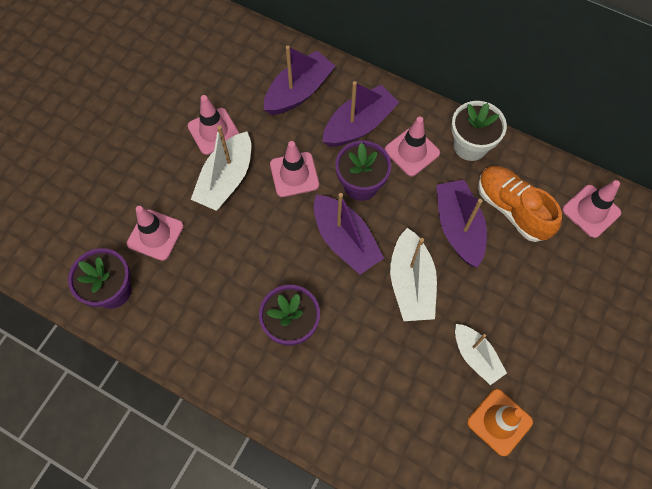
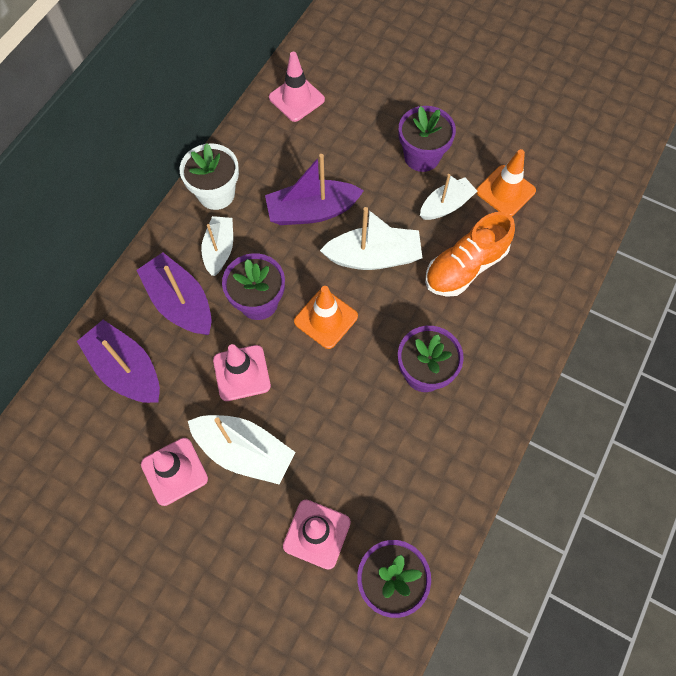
camera: 90 degrees left, 0 degrees up
purple boat [314,193,384,275] -> orange traffic cone [294,286,358,349]
pink traffic cone [384,117,440,176] -> white boat [201,216,233,276]
orange shoe [478,166,562,242] -> orange shoe moved to [425,212,515,297]
none -> purple flower pot [399,106,456,172]

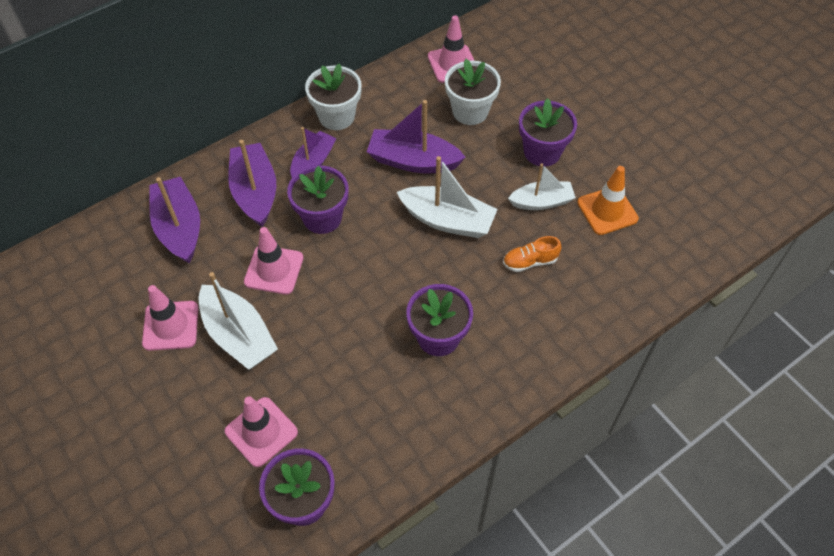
camera: 25 degrees right, 10 degrees down
white boat [201,216,233,276] -> purple boat [290,127,337,177]
orange traffic cone [294,286,358,349] -> none
orange shoe [425,212,515,297] -> orange shoe [503,236,561,272], size x0.55
none -> white flower pot [445,59,501,125]

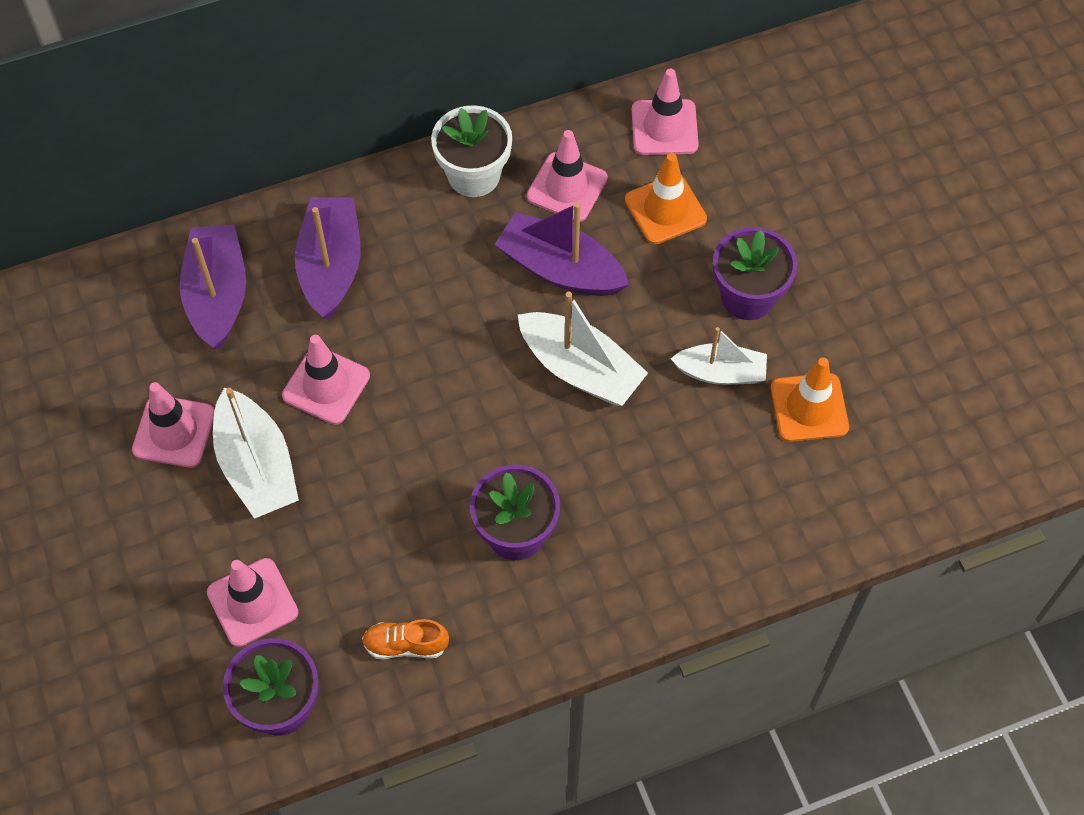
camera: 15 degrees right, 5 degrees up
purple flower pot [287,166,349,234] -> none
purple boat [290,127,337,177] -> none
white flower pot [445,59,501,125] -> orange traffic cone [625,153,707,244]
orange shoe [503,236,561,272] -> orange shoe moved to [362,619,449,659]
none -> pink traffic cone [527,130,608,222]

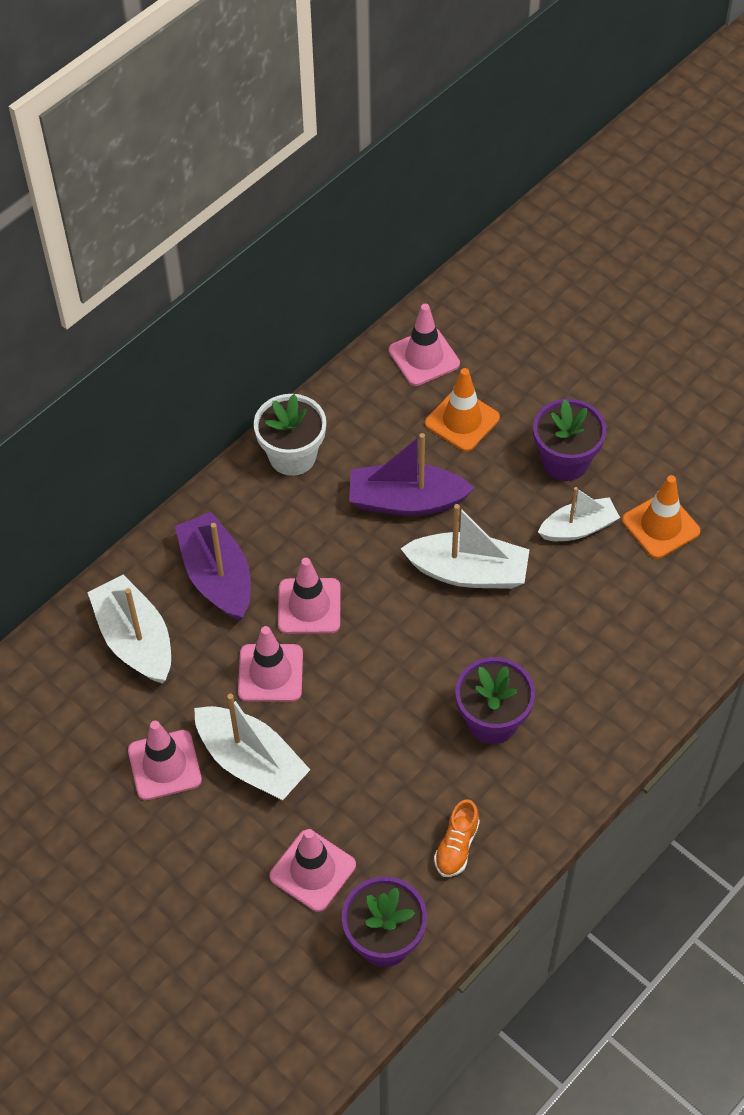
camera: 25 degrees left, 5 degrees down
purple boat [180,224,246,350] -> white boat [87,574,171,684]
orange shoe [362,619,449,659] -> orange shoe turned 45 degrees counterclockwise [434,799,480,877]
pink traffic cone [527,130,608,222] -> pink traffic cone moved to [278,558,340,634]

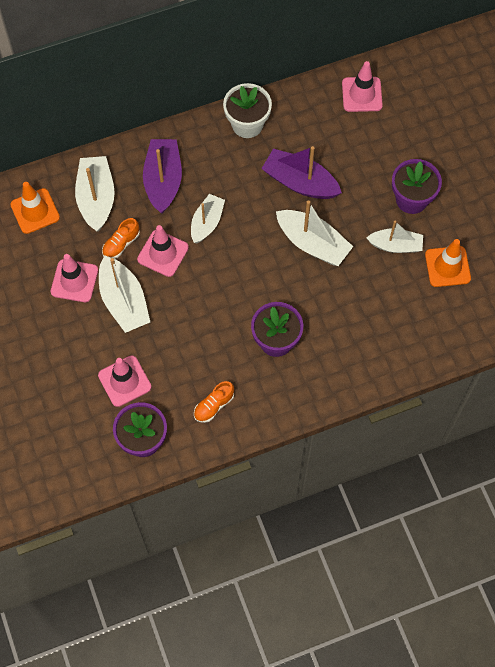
camera: 25 degrees right, 10 degrees up
pink traffic cone [278,558,340,634] -> white boat [191,194,225,244]
orange traffic cone [425,368,500,452] -> orange traffic cone moved to [10,182,60,234]
none -> orange shoe [102,218,140,259]

